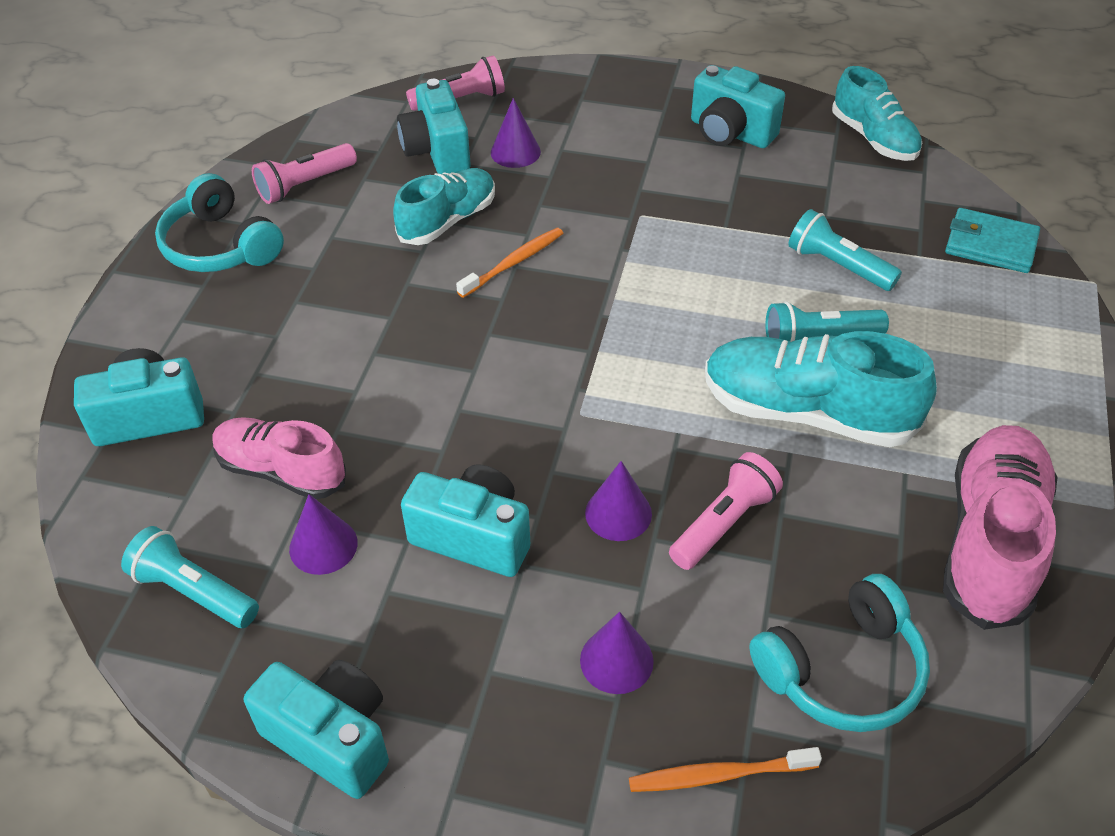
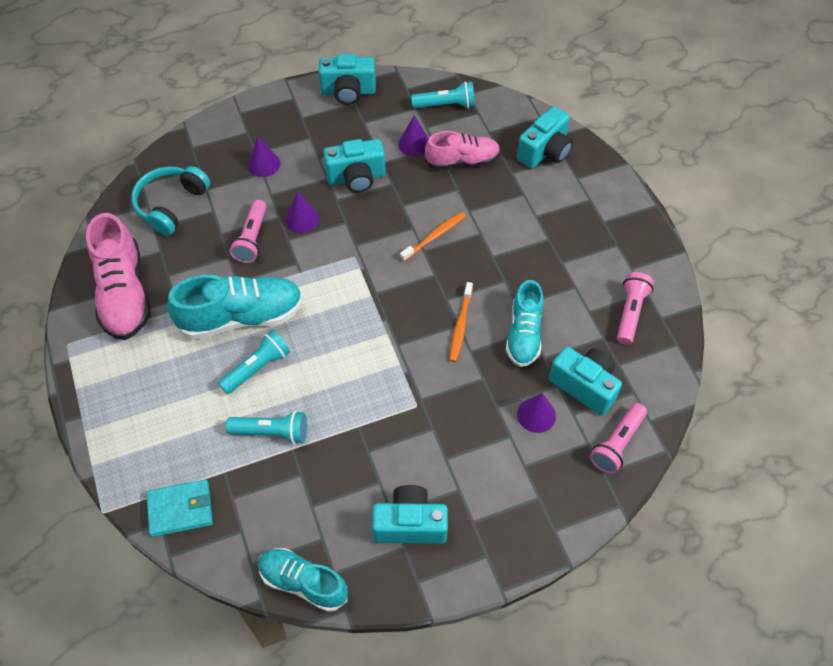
camera: 145 degrees right, 10 degrees up
turquoise headphones [155,173,284,272] -> none
orange toothbrush [629,747,822,792] -> orange toothbrush moved to [400,212,466,261]

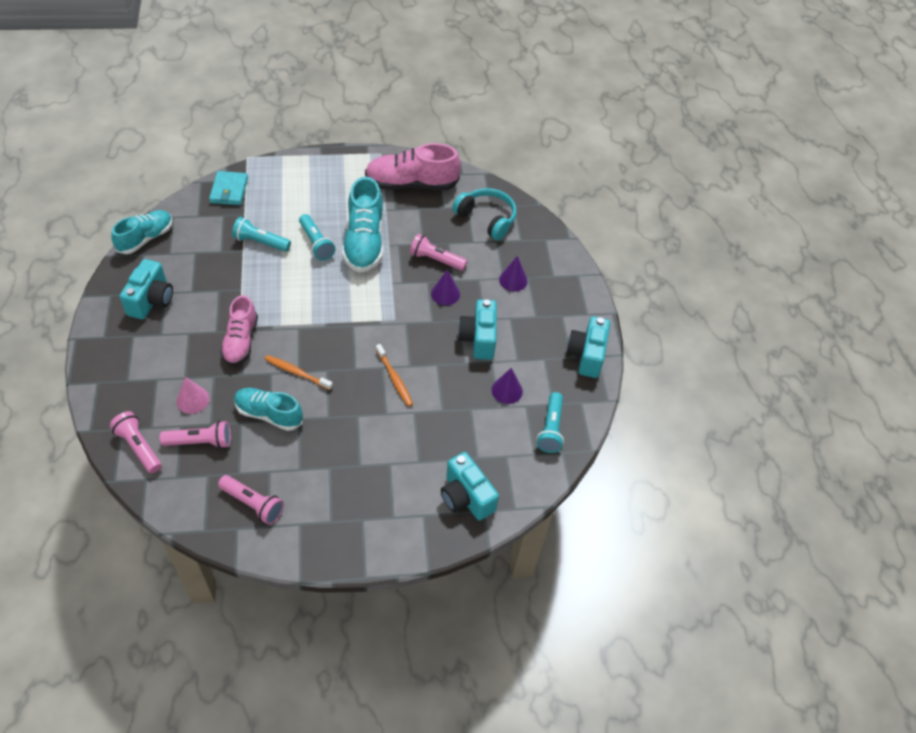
camera: 100 degrees right, 5 degrees down
turquoise flashlight [226,411,307,444] -> turquoise flashlight turned 90 degrees clockwise [232,217,291,252]
pink shoe [425,131,501,170] -> pink shoe moved to [220,295,258,366]
purple cone [517,393,556,433] -> pink cone [176,377,210,414]
turquoise camera [549,346,622,416] -> pink flashlight [160,421,231,449]

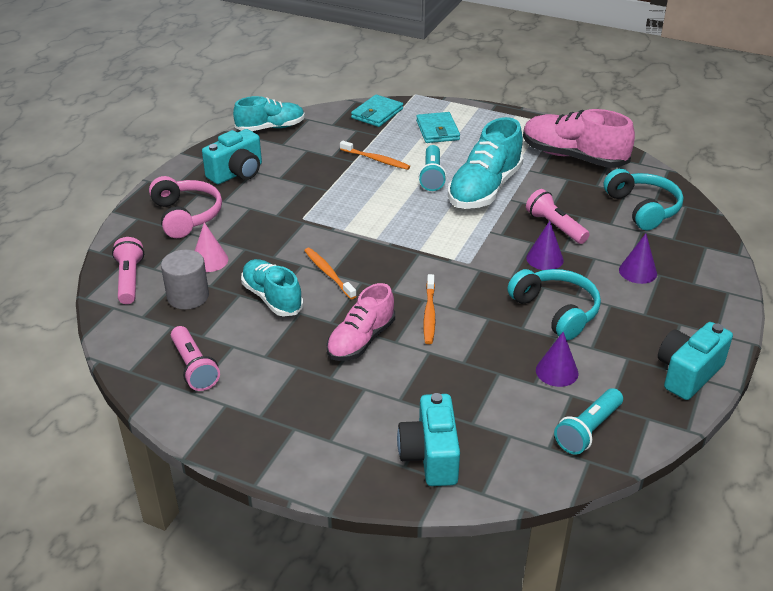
camera: 35 degrees right, 15 degrees down
pink flashlight [160,421,231,449] -> grey cylinder [161,250,209,309]
pink shoe [220,295,258,366] -> pink shoe moved to [327,283,395,361]
turquoise flashlight [232,217,291,252] -> orange toothbrush [340,141,410,170]
turquoise camera [458,299,497,360] -> turquoise headphones [507,269,601,340]
none -> pink headphones [149,176,222,238]
none -> turquoise wallet [416,112,460,143]

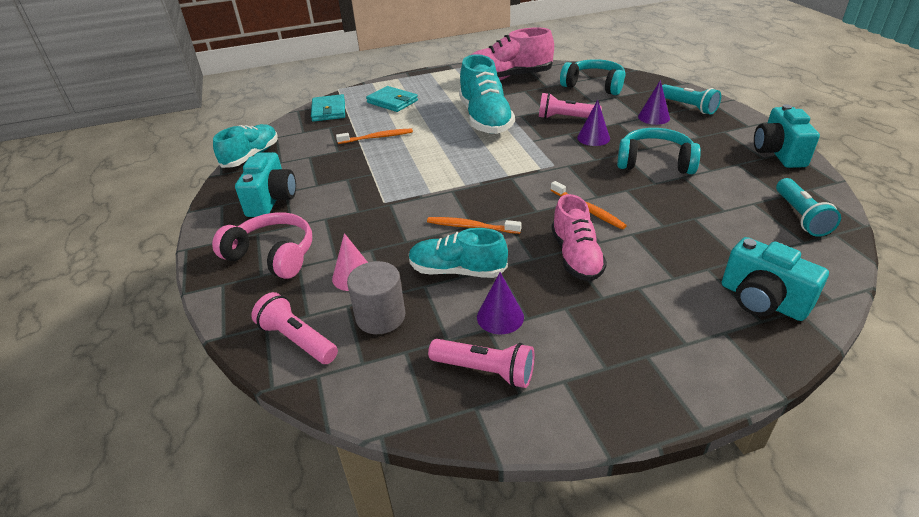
camera: 40 degrees left, 0 degrees up
turquoise flashlight [418,145,447,191] -> turquoise flashlight moved to [662,84,721,115]
purple cone [536,332,579,387] -> purple cone moved to [477,272,524,334]

